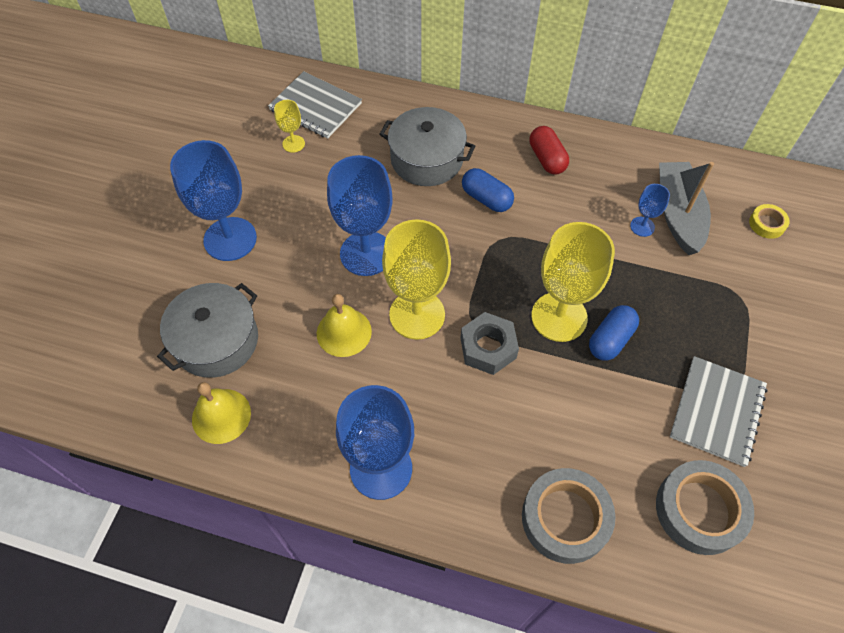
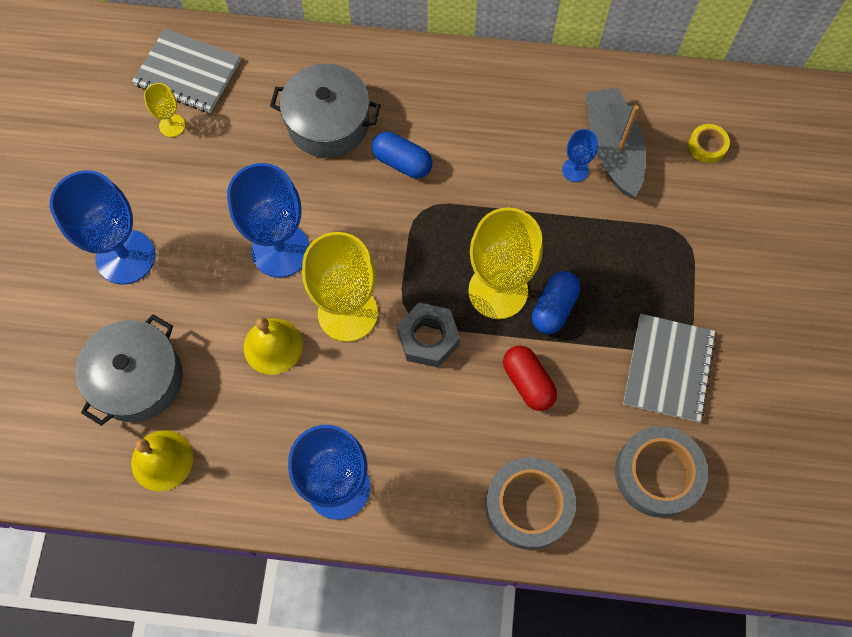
camera: 10 degrees left, 10 degrees up
red capsule [530,126,569,174] -> red capsule moved to [503,346,557,411]

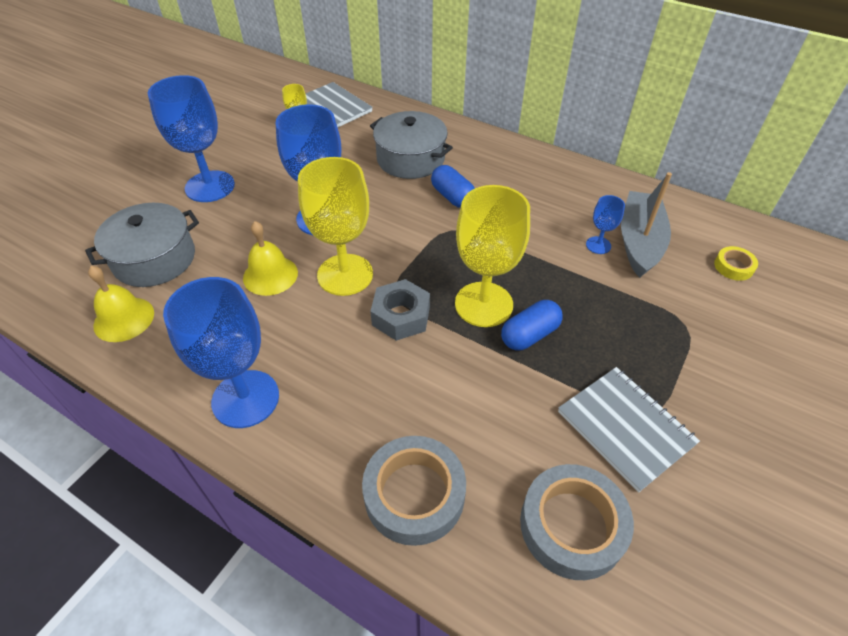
camera: 25 degrees right, 20 degrees down
red capsule [503,346,557,411] -> none
grey notebook [623,314,716,422] -> grey notebook turned 75 degrees counterclockwise [558,367,700,492]

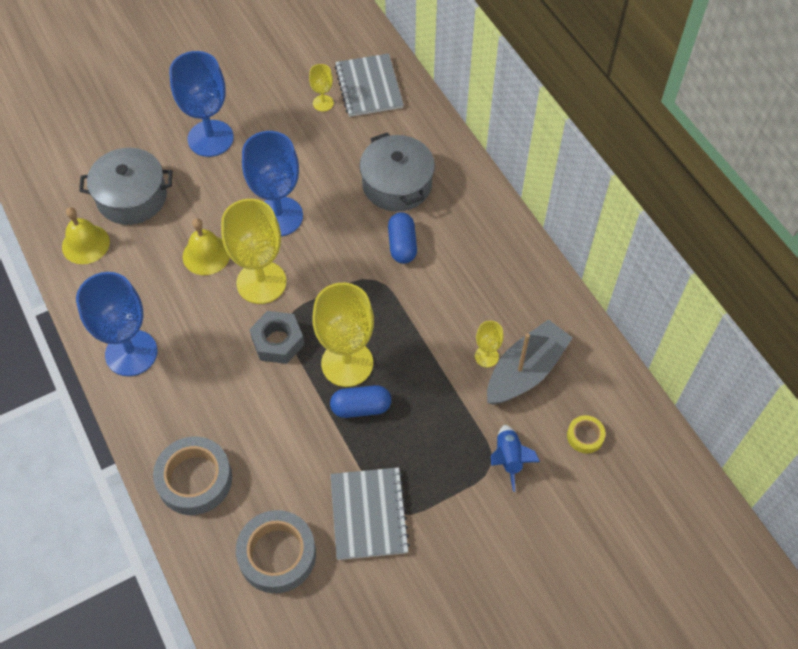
camera: 30 degrees right, 10 degrees up
blue goblet [586,195,625,254] -> yellow goblet [475,321,504,367]
none -> blue rocket [491,425,540,492]

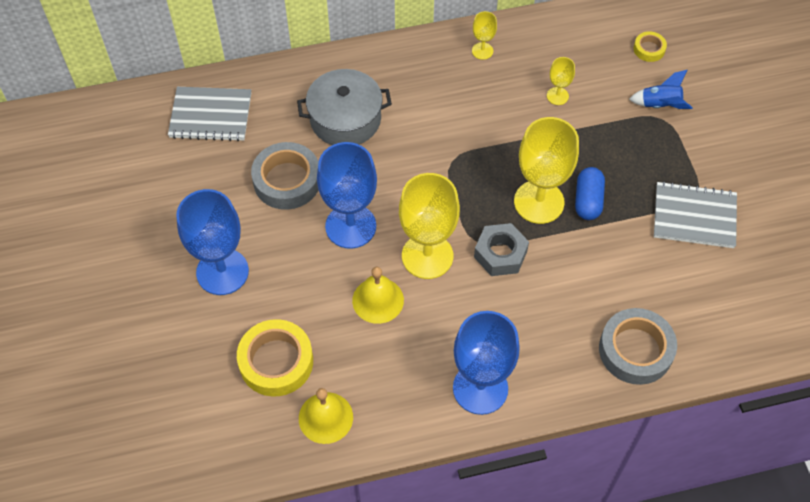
camera: 75 degrees left, 0 degrees up
grey pot [79,148,172,225] -> yellow tape [237,319,313,397]
grey tape [236,510,316,593] -> grey tape moved to [251,142,319,210]
yellow goblet [309,64,334,111] -> yellow goblet moved to [472,11,497,60]
blue capsule [388,212,417,264] -> none
grey boat [487,319,573,405] -> none

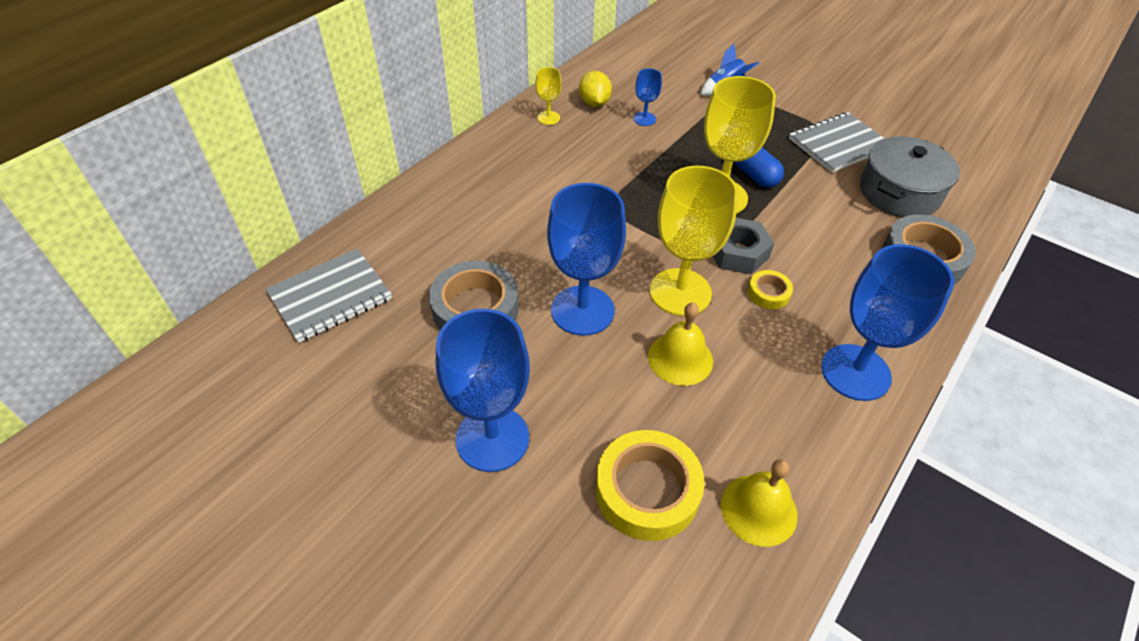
camera: 40 degrees left, 10 degrees down
grey pot [297,69,392,145] -> grey pot moved to [860,136,960,217]
yellow goblet [547,57,575,105] -> blue goblet [633,68,662,126]
yellow tape [633,32,667,62] -> yellow tape moved to [748,270,793,309]
none -> yellow lemon [579,71,612,107]

